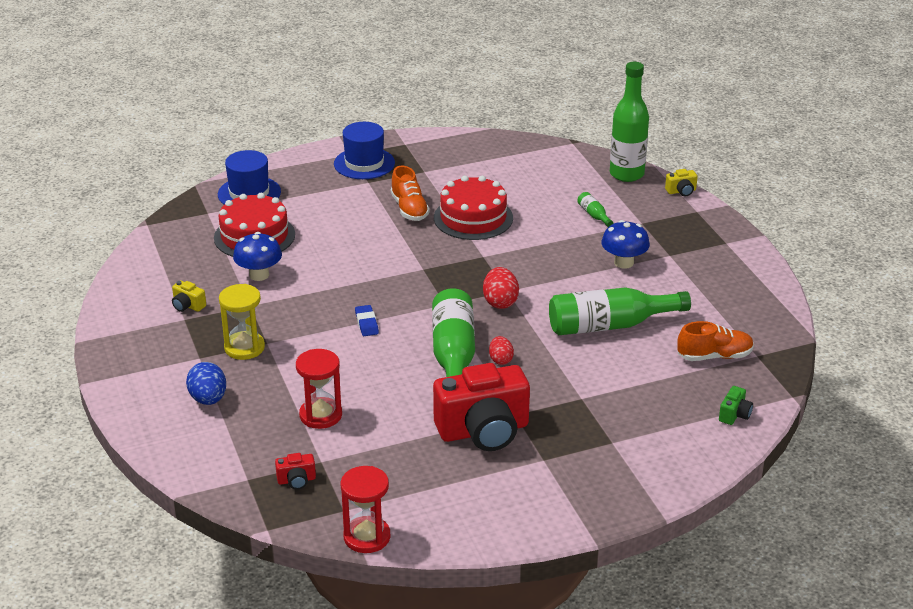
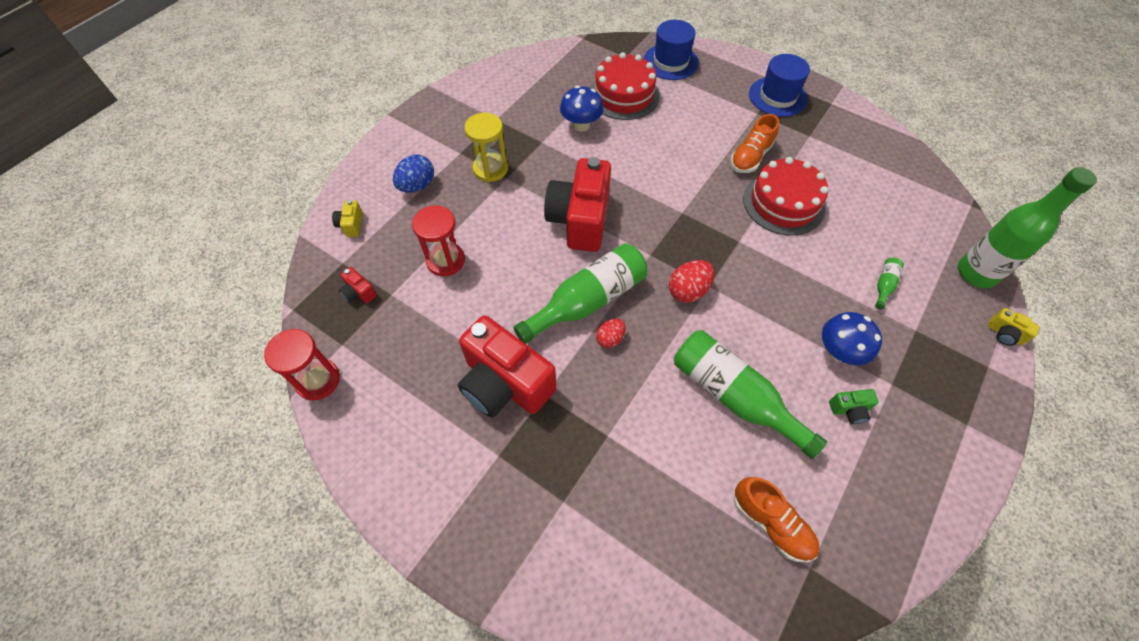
camera: 55 degrees right, 25 degrees up
yellow camera [172,281,206,312] -> yellow camera moved to [332,200,363,237]
blue eraser [355,305,379,336] -> red camera [544,157,611,252]
green camera [719,386,753,425] -> green camera moved to [829,389,879,424]

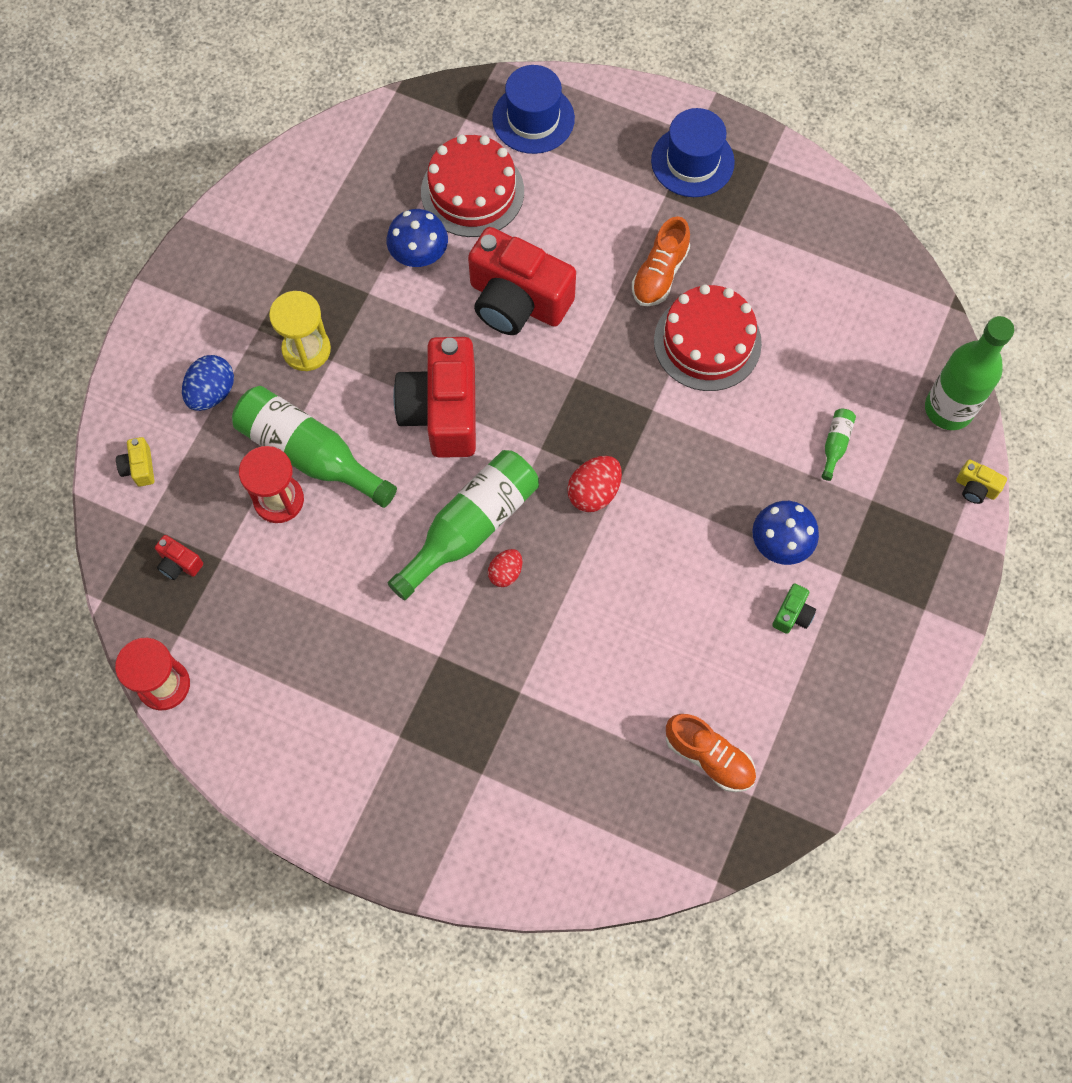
camera: 10 degrees left, 10 degrees up
red camera [458,316,556,418] -> red camera moved to [468,227,576,335]
green bottle [674,330,827,459] -> green bottle moved to [232,386,397,508]
green camera [829,389,879,424] -> green camera turned 45 degrees counterclockwise [772,584,816,634]

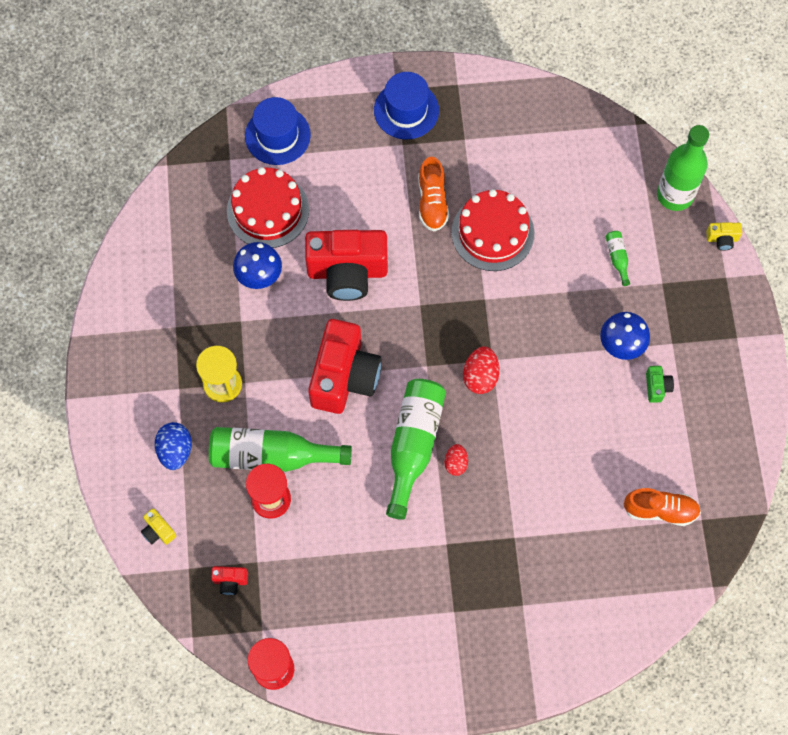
camera: 30 degrees left, 0 degrees up
red camera [393,337,476,458] -> red camera turned 135 degrees counterclockwise [308,319,382,414]

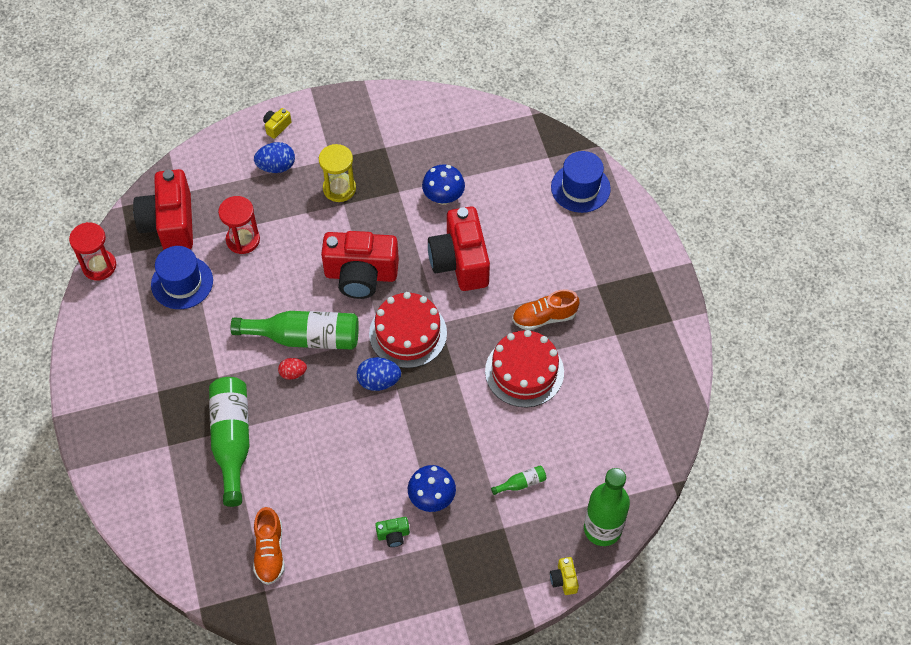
camera: 80 degrees right, 10 degrees down
yellow camera [141,508,176,545] -> yellow camera moved to [263,108,292,139]
green bottle [209,427,352,472] -> green bottle moved to [209,377,249,507]
red camera [211,566,248,595] -> red camera [133,169,193,250], size x2.49
red cake [227,167,309,248] -> red cake moved to [369,292,447,368]
blue hat [374,72,439,139] -> blue hat moved to [151,246,213,309]
red egg [463,346,500,394] -> blue egg [357,357,401,391]

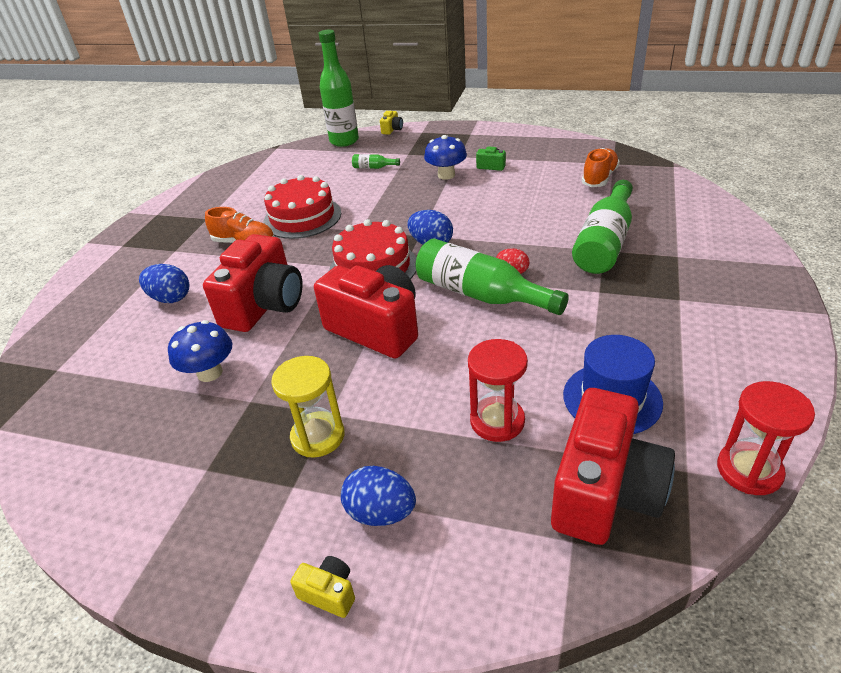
camera: 145 degrees left, 20 degrees down
yellow camera [263,108,292,139] -> yellow camera turned 135 degrees counterclockwise [290,556,355,618]
blue hat [551,151,611,213] -> none
none -> blue egg [139,264,189,303]

